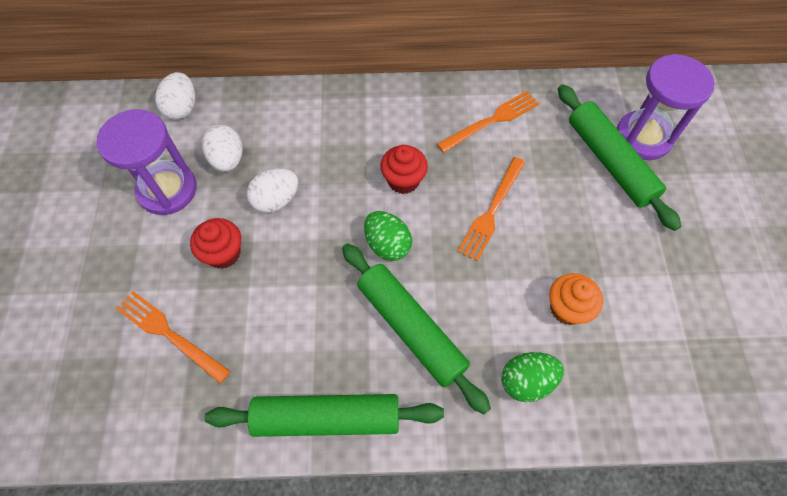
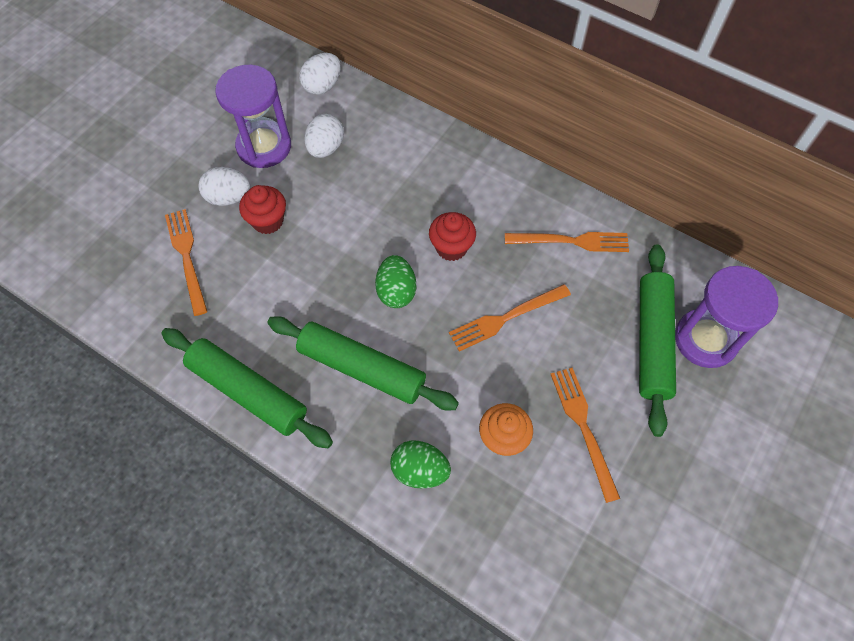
camera: 35 degrees right, 0 degrees up
white egg [247,168,298,213] -> white egg moved to [198,167,250,206]
green rolling pin [342,243,491,414] -> green rolling pin turned 60 degrees counterclockwise [267,316,459,411]
none -> orange fork [551,368,620,503]

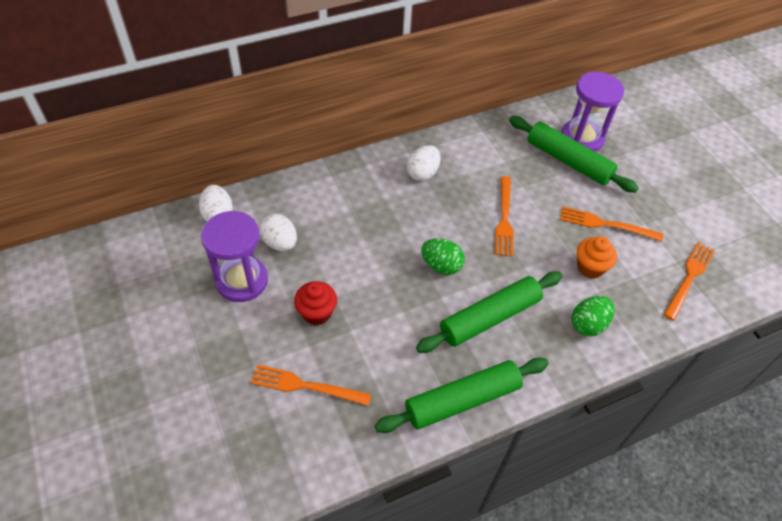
camera: 60 degrees left, 10 degrees down
white egg [198,167,250,206] -> white egg moved to [406,145,441,181]
red cupcake [429,212,476,261] -> none
orange fork [505,232,629,252] -> orange fork moved to [663,242,715,320]

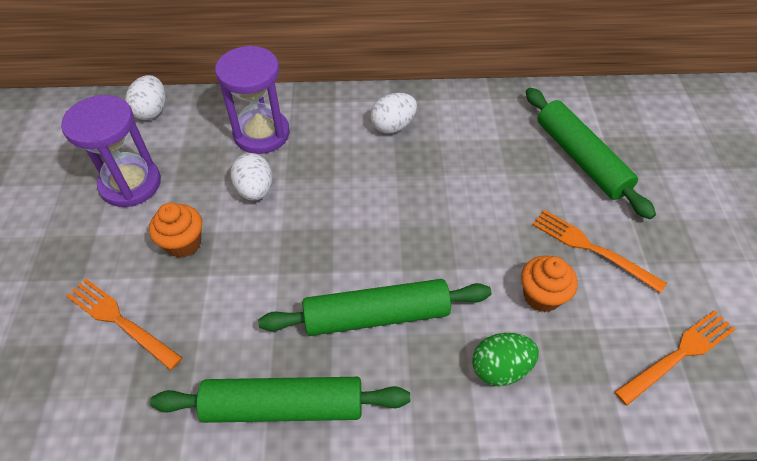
camera: 25 degrees right, 0 degrees up
white egg [260,214,297,251] -> white egg moved to [230,153,272,201]
red cupcake [294,281,337,325] -> orange cupcake [149,203,202,258]
green egg [421,238,465,275] -> none
orange fork [495,176,514,257] -> none
purple hourglass [561,72,624,152] -> purple hourglass moved to [215,45,290,154]

